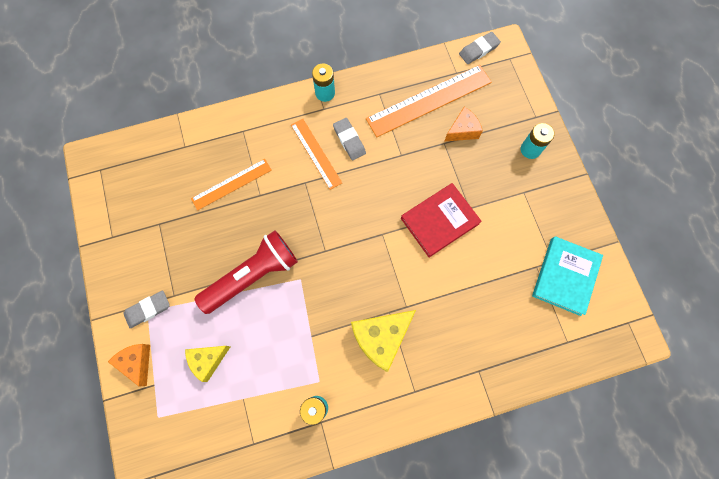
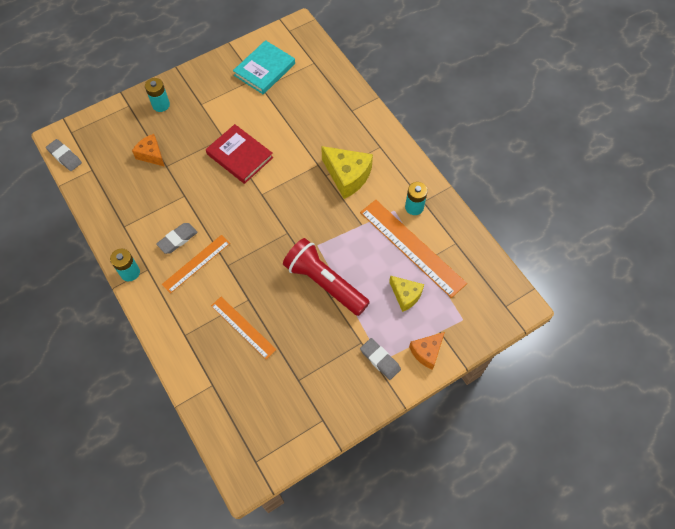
camera: 105 degrees left, 10 degrees down
orange ruler [366,65,492,137] -> orange ruler moved to [360,200,467,298]
turquoise book [532,236,603,316] -> turquoise book turned 60 degrees counterclockwise [233,40,295,94]

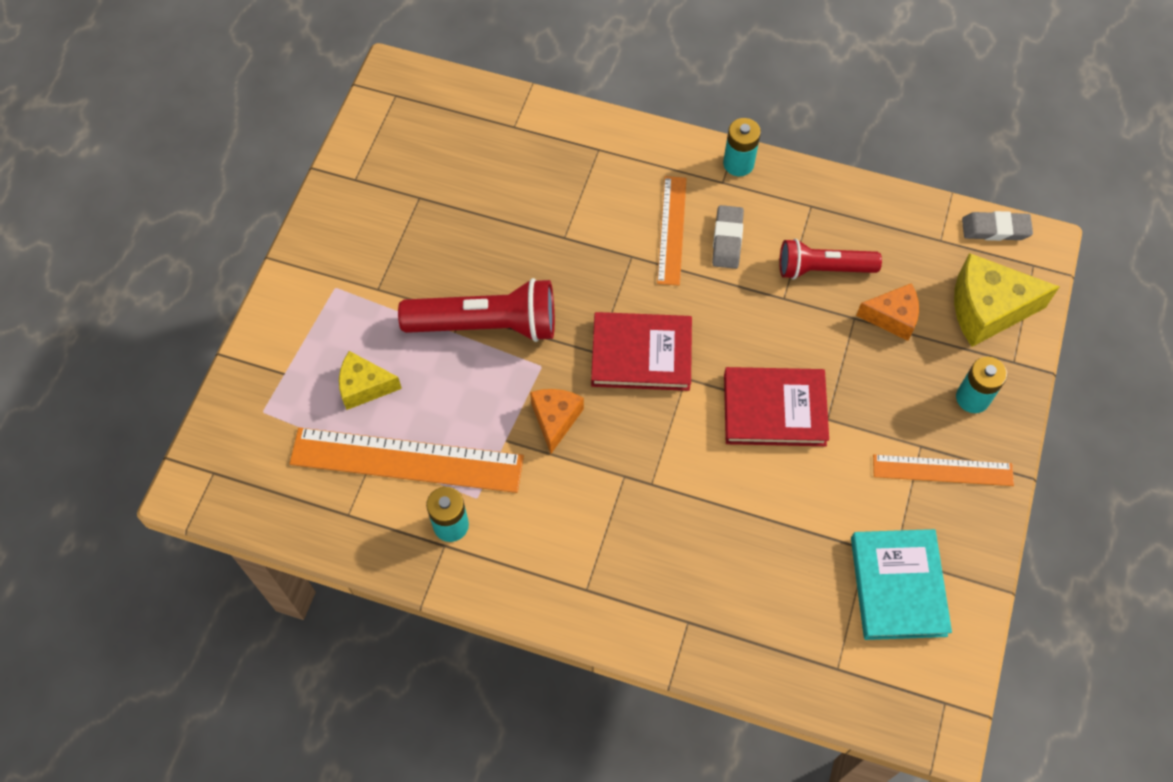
camera: 140 degrees right, 0 degrees up
orange ruler [211,297,277,359] -> orange ruler moved to [873,454,1014,486]
yellow cheese [321,146,373,199] -> yellow cheese moved to [954,253,1060,347]
grey eraser [360,338,401,380] -> none
orange cheese [409,332,445,370] -> orange cheese moved to [530,389,584,454]
none -> red book [591,312,692,391]
none -> red flashlight [779,239,882,279]

